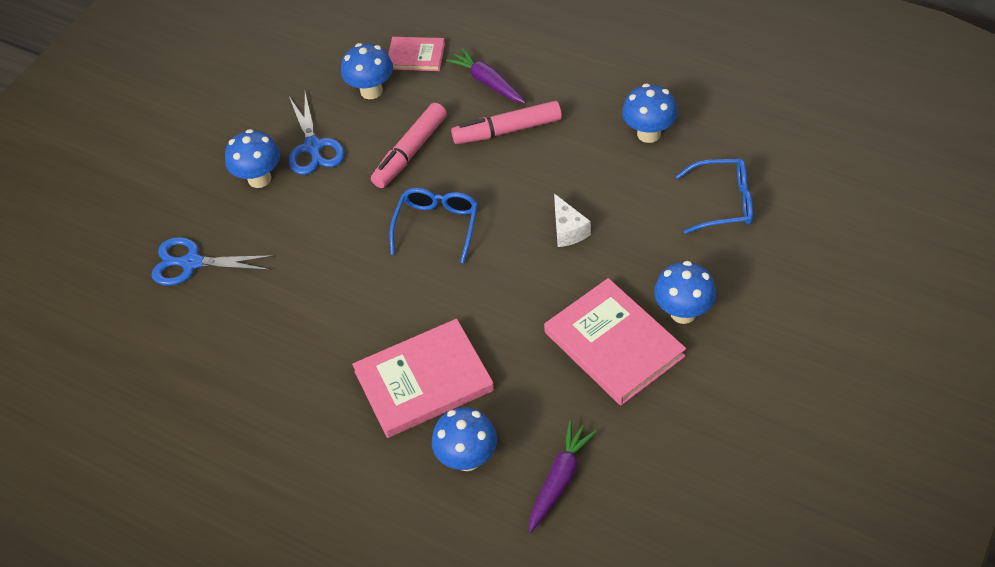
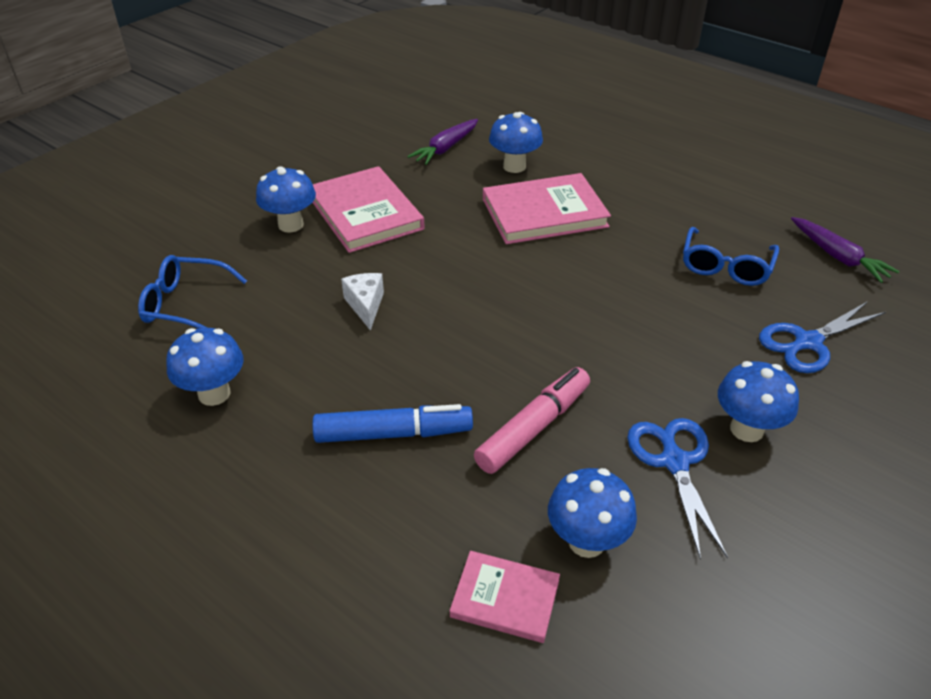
camera: 175 degrees left, 10 degrees down
blue scissors [151,237,274,286] -> blue scissors turned 135 degrees clockwise [759,301,885,373]
blue glasses [389,188,478,263] -> blue glasses moved to [683,227,779,286]
purple carrot [446,48,526,103] -> purple carrot moved to [791,217,899,283]
pink marker [451,101,562,144] -> blue marker [312,404,473,443]

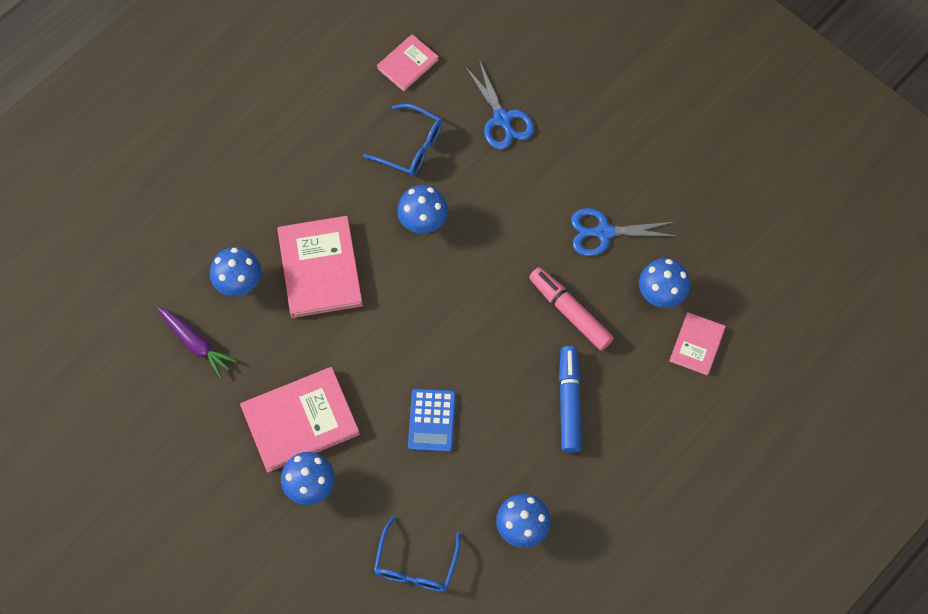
camera: 85 degrees left, 25 degrees up
white cheese [341,273,384,331] -> blue calculator [408,388,456,452]
blue mushroom [718,361,799,442] -> blue mushroom moved to [397,185,448,234]
purple carrot [791,217,899,283] -> pink book [377,34,439,91]

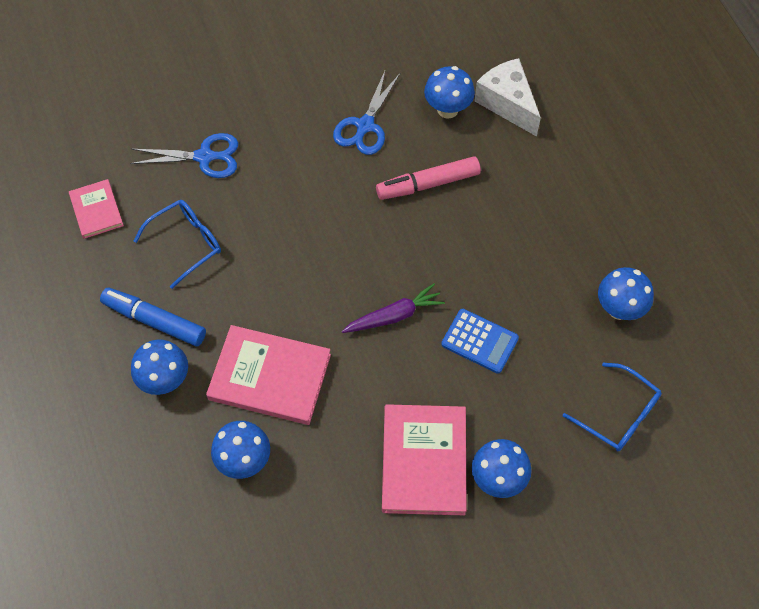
camera: 65 degrees left, 5 degrees down
purple carrot [157,307,237,378] -> purple carrot moved to [342,283,445,333]
blue mushroom [397,185,448,234] -> blue mushroom moved to [131,339,188,395]
blue marker [559,346,581,453] -> blue marker moved to [100,288,206,346]
pink book [669,312,726,375] -> white cheese [474,58,541,137]

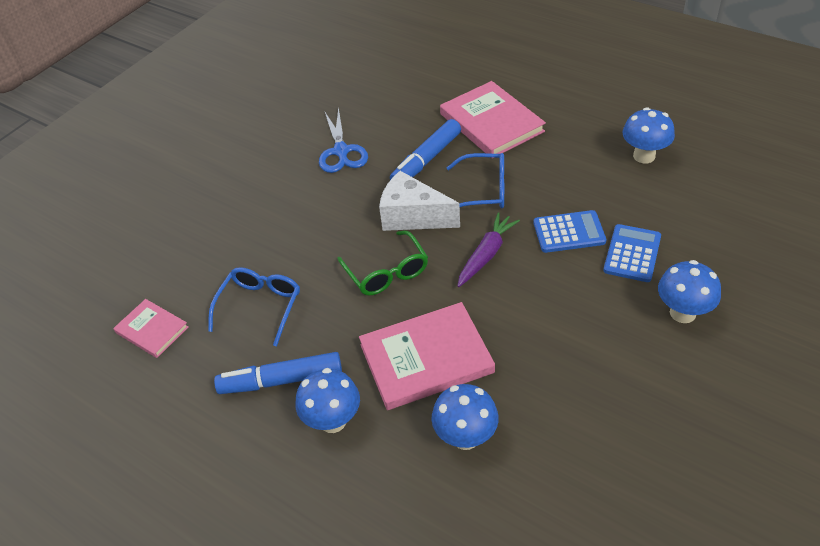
camera: 30 degrees left, 15 degrees down
blue scissors [130,133,238,178] -> none
pink marker [376,156,481,200] -> blue marker [390,119,461,180]
pink book [382,404,466,515] -> pink book moved to [440,81,546,158]
blue mushroom [424,66,475,118] -> none
white cheese [474,58,541,137] -> white cheese moved to [379,171,460,231]
blue glasses [563,363,662,451] -> blue glasses moved to [446,153,504,208]
none -> green glasses [338,231,428,296]
none -> blue calculator [603,224,661,282]

